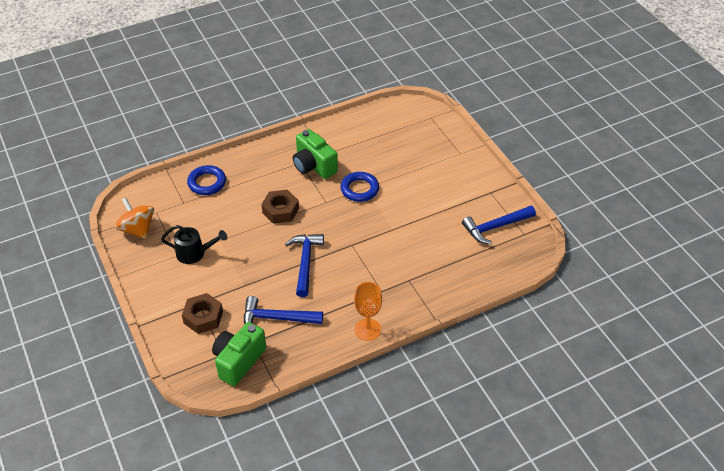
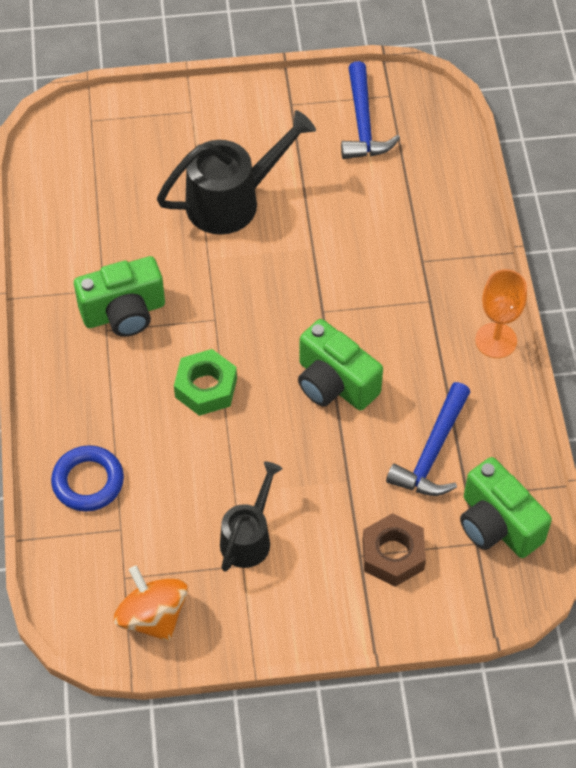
camera: 70 degrees left, 10 degrees up
orange spinning top [115,198,154,239] -> orange spinning top turned 75 degrees clockwise [114,566,188,641]
brown nut [261,190,299,224] -> green nut [174,349,237,416]
blue hammer [285,234,324,297] -> green camera [298,319,383,410]
blue ring [340,172,379,202] -> none
none -> black watering can [157,110,316,235]

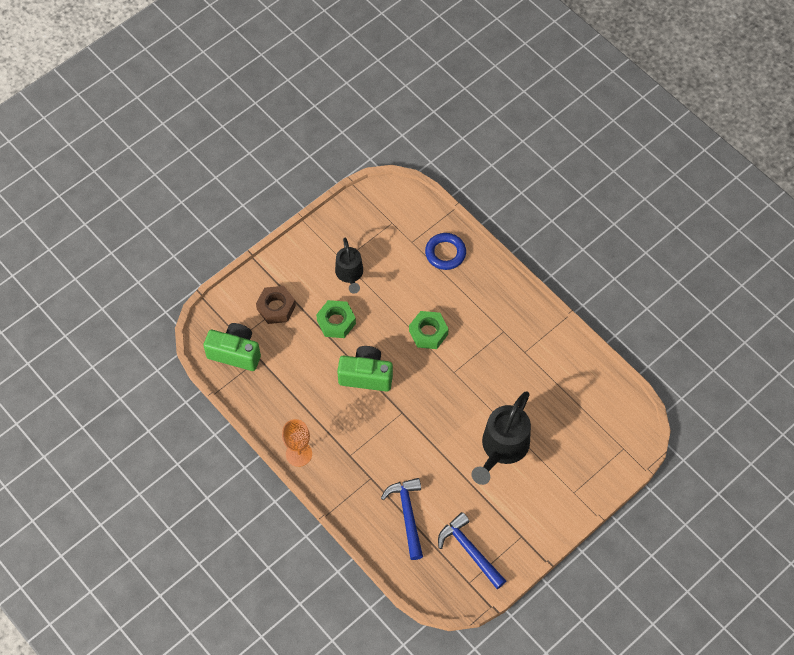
camera: 145 degrees right, 5 degrees up
green camera [74,256,165,337] -> none
orange spinning top [114,566,188,641] -> none
blue hammer [386,382,470,496] -> blue hammer moved to [381,478,423,560]
none -> green nut [316,300,356,338]

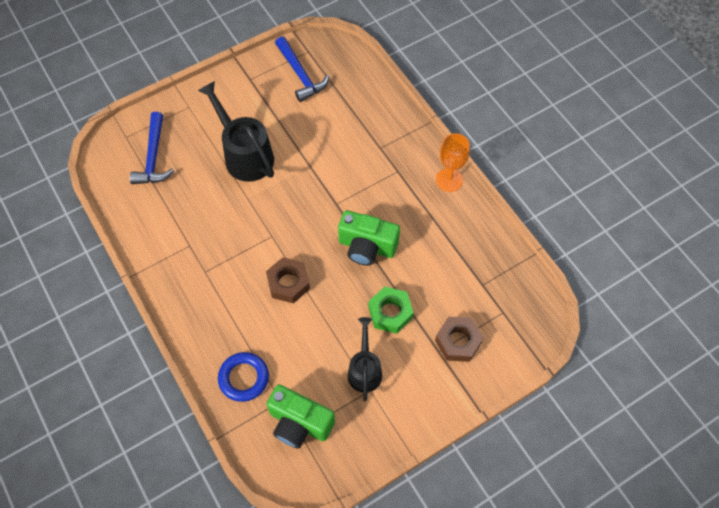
camera: 170 degrees left, 0 degrees up
green camera [203,323,261,371] -> green camera moved to [267,385,335,449]
blue hammer [381,478,423,560] -> blue hammer moved to [130,112,174,184]
green nut [409,311,449,349] -> brown nut [266,257,310,304]
black watering can [471,392,531,485] -> black watering can turned 75 degrees counterclockwise [198,81,274,182]

